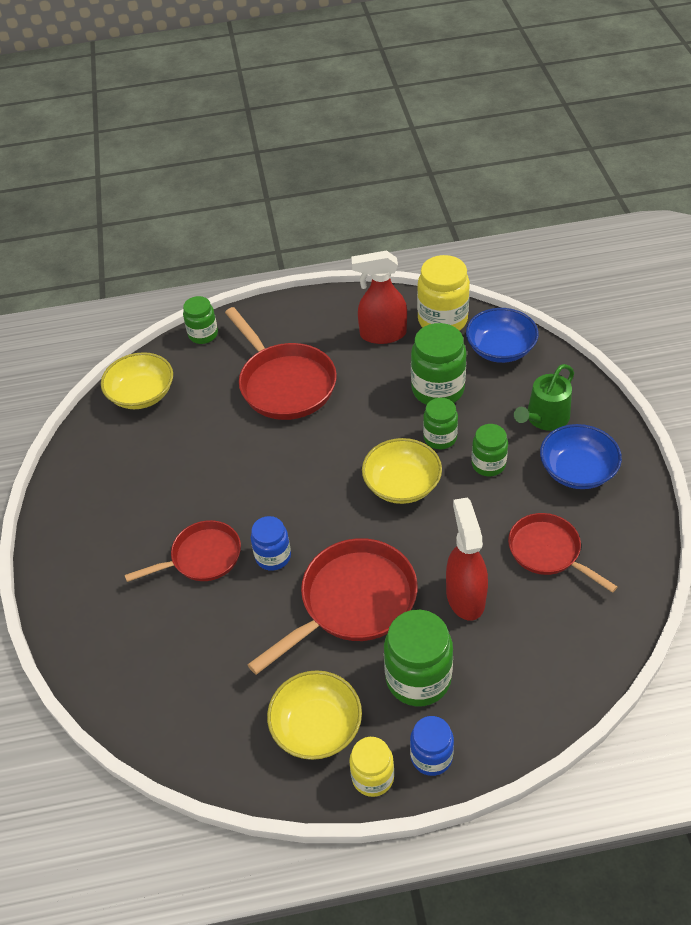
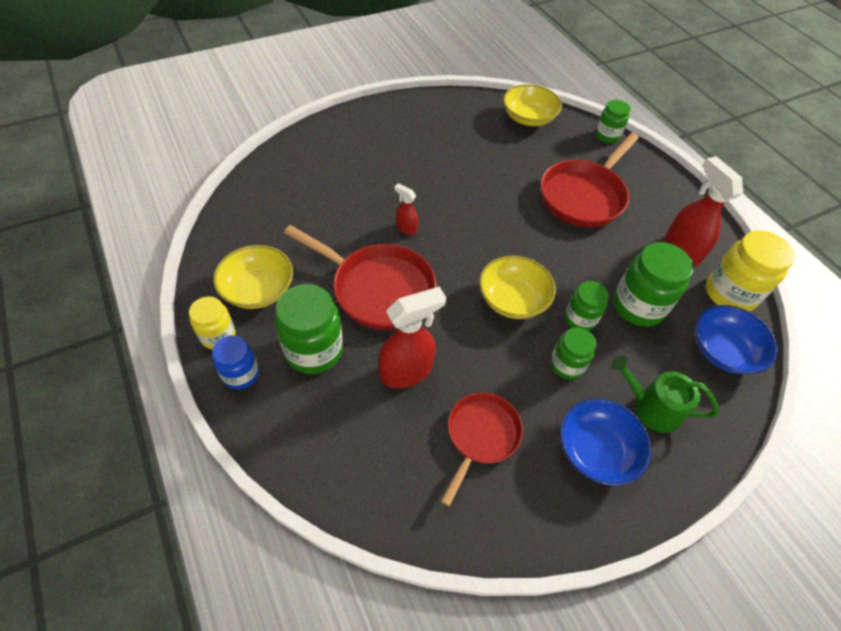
camera: 65 degrees right, 5 degrees up
red pan [125,520,241,582] -> none
blue jar [251,516,291,571] -> red spray bottle [394,183,418,235]

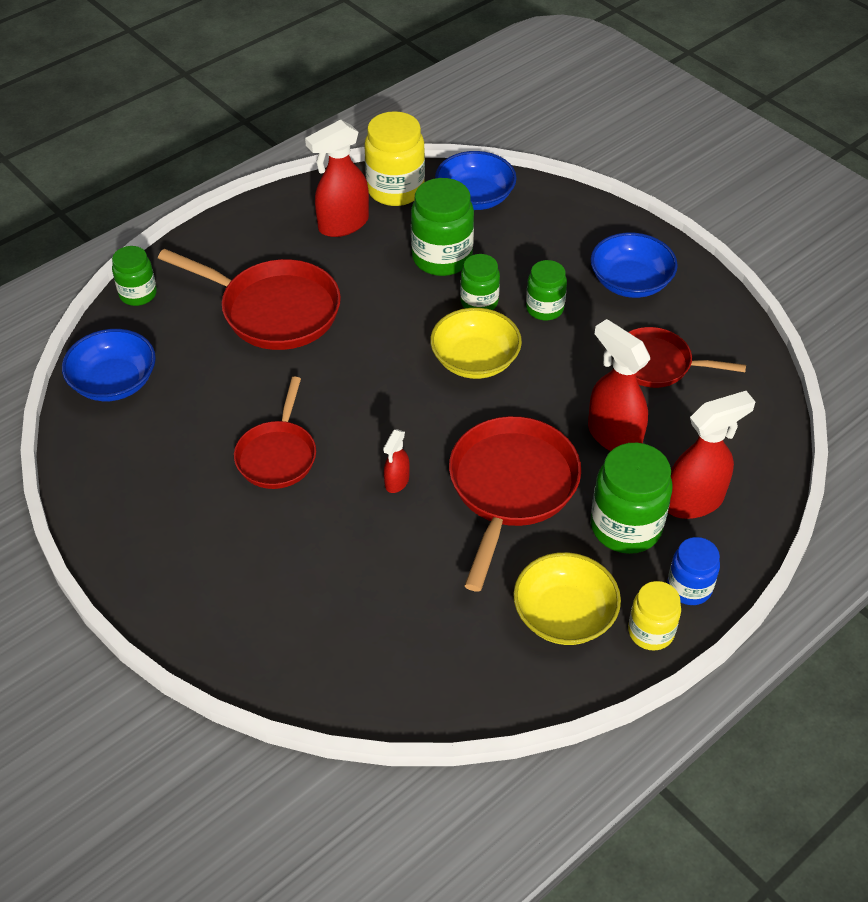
camera: 100 degrees left, 5 degrees down
yellow bowl [503,84,562,126] -> blue bowl [62,329,156,401]
green watering can [610,355,719,433] -> none
none -> red pan [234,377,316,489]
none -> red spray bottle [668,391,756,519]

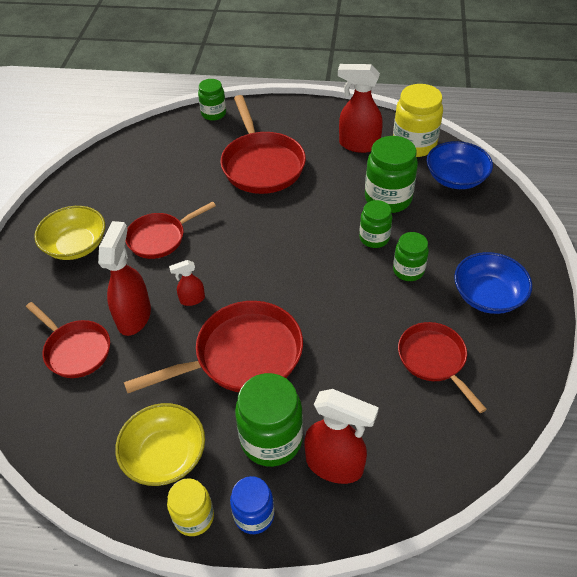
camera: 50 degrees right, 0 degrees up
blue bowl [62,329,156,401] -> none
yellow bowl [430,308,522,379] -> yellow bowl moved to [34,206,105,260]
red spray bottle [588,319,650,451] -> red spray bottle moved to [98,221,151,336]
none -> red pan [26,302,110,378]

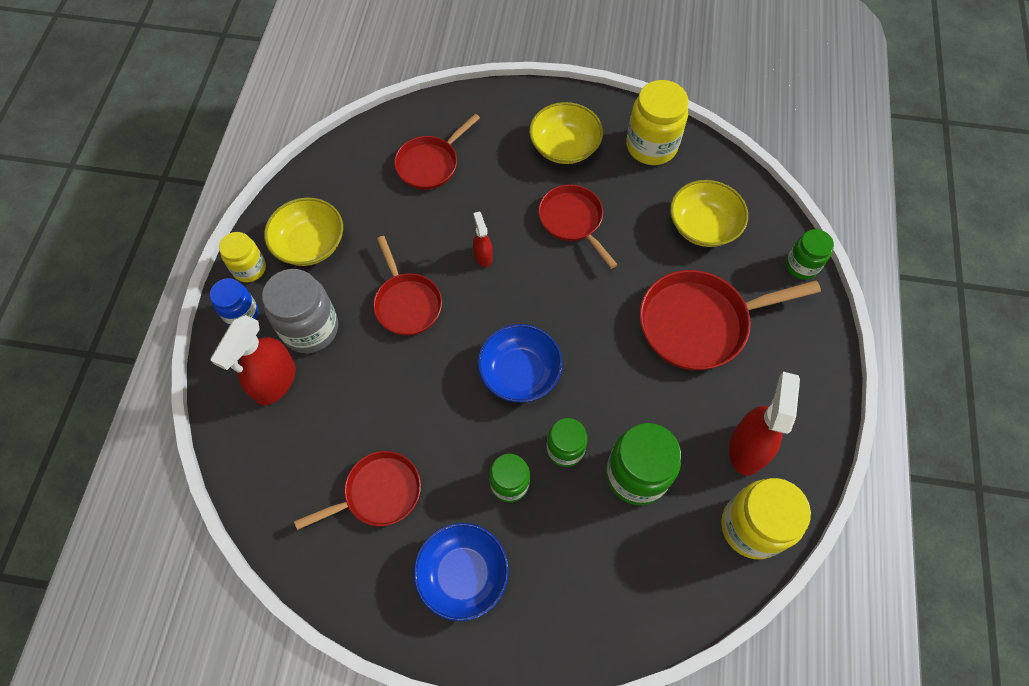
camera: 90 degrees right, 15 degrees up
red spray bottle [98,221,151,336] -> none
red pan [124,301,303,393] -> red pan [373,236,442,336], size x0.63
green jar [235,373,303,467] -> grey jar [262,269,338,353]
blue bowl [427,141,493,189] -> blue bowl moved to [478,324,563,403]
none -> yellow jar [626,80,688,165]
none -> yellow bowl [670,180,748,247]

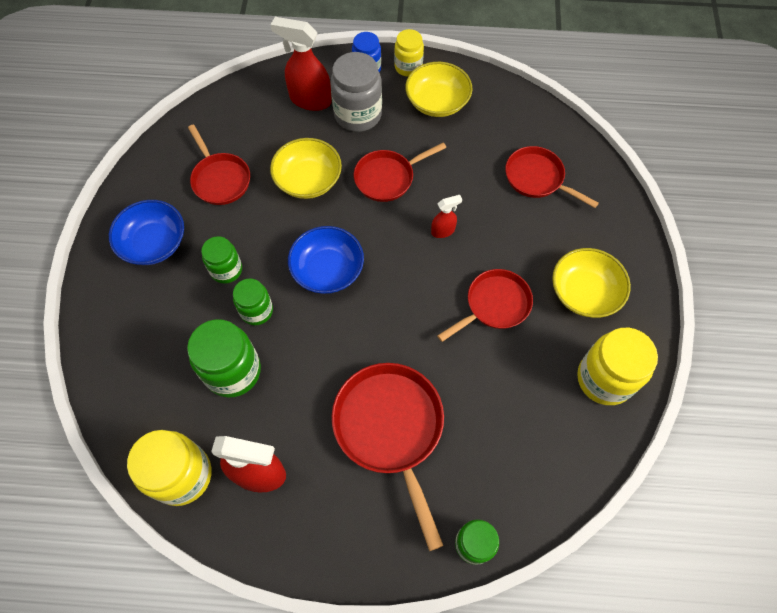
camera: 85 degrees right, 0 degrees up
yellow bowl [670,180,748,247] -> yellow bowl moved to [270,138,342,199]

